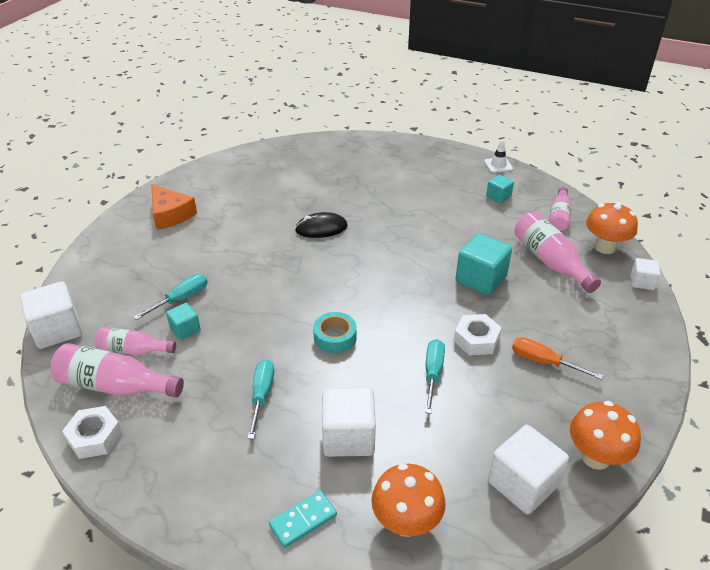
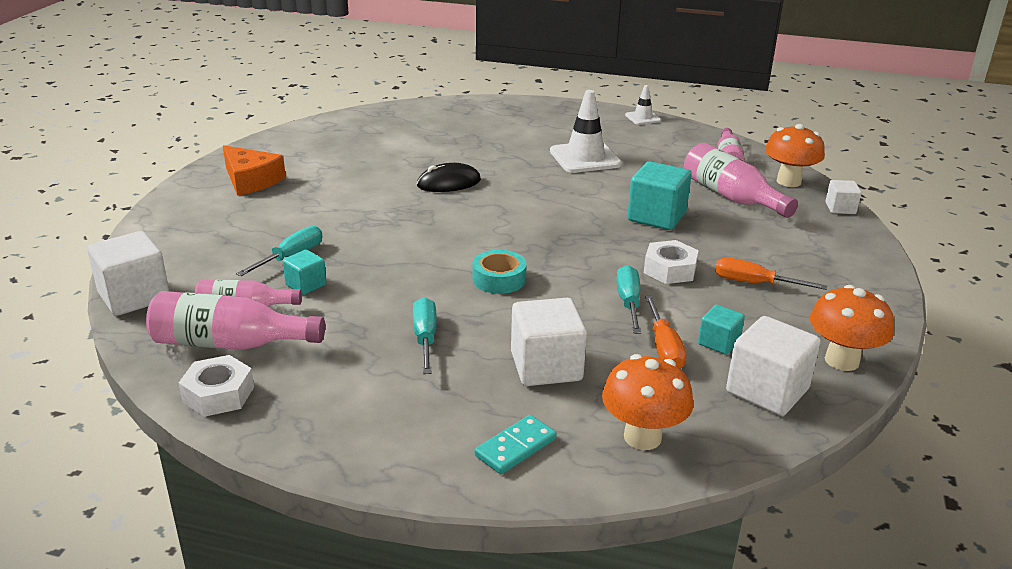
camera: 10 degrees left, 10 degrees down
turquoise cube [486,175,514,204] -> turquoise cube moved to [698,304,745,355]
none -> white traffic cone [550,90,622,173]
none -> orange screwdriver [645,296,686,368]

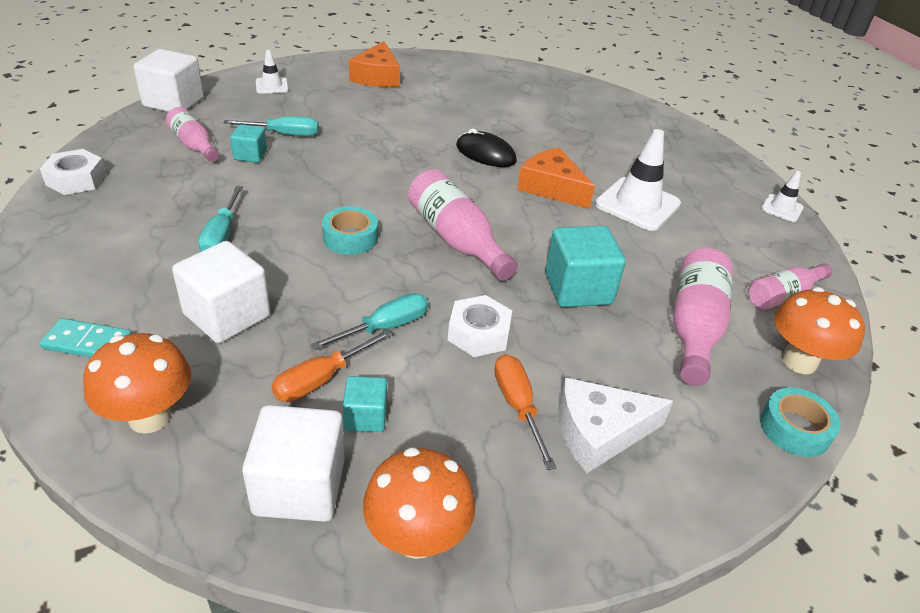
camera: 50 degrees right, 10 degrees up
pink bottle [146,291,325,350] -> pink bottle moved to [408,169,518,281]
turquoise screwdriver [413,297,437,374] -> turquoise screwdriver turned 135 degrees clockwise [198,186,243,252]
white cube [825,180,862,214] -> turquoise tape [760,387,841,457]
none -> white traffic cone [256,50,288,94]
none -> orange cheese [517,147,595,209]
none -> white cheese [558,377,673,473]

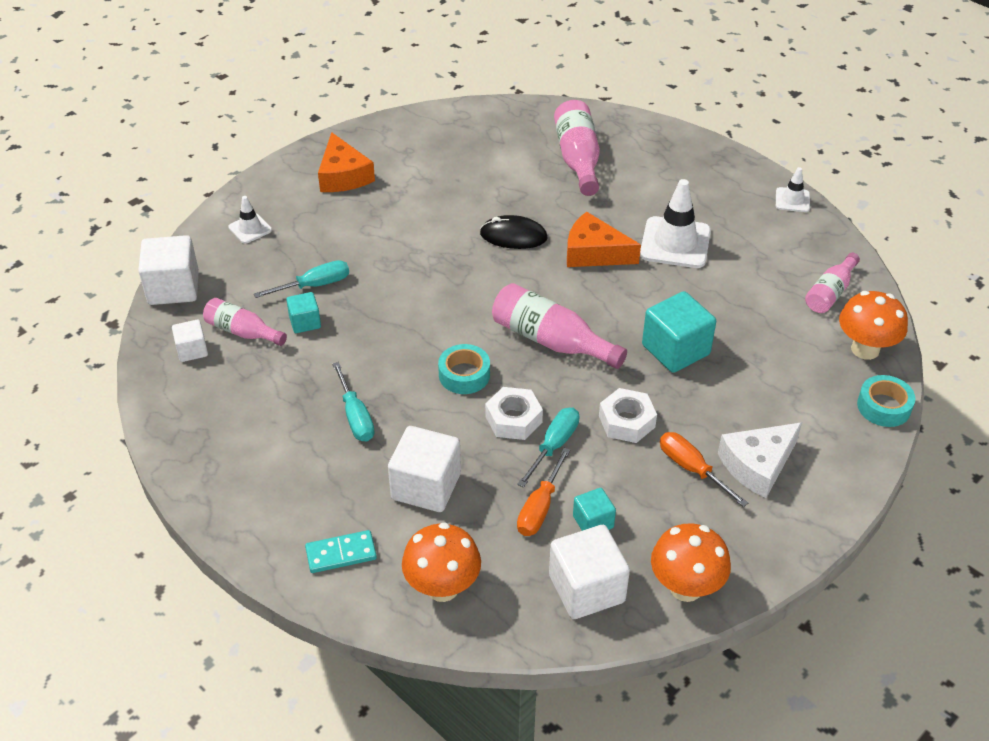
camera: 20 degrees left, 5 degrees up
white nut [40,149,106,195] -> white nut moved to [485,387,543,440]
pink bottle [673,248,733,386] -> pink bottle moved to [554,100,600,196]
none -> white cube [172,320,208,362]

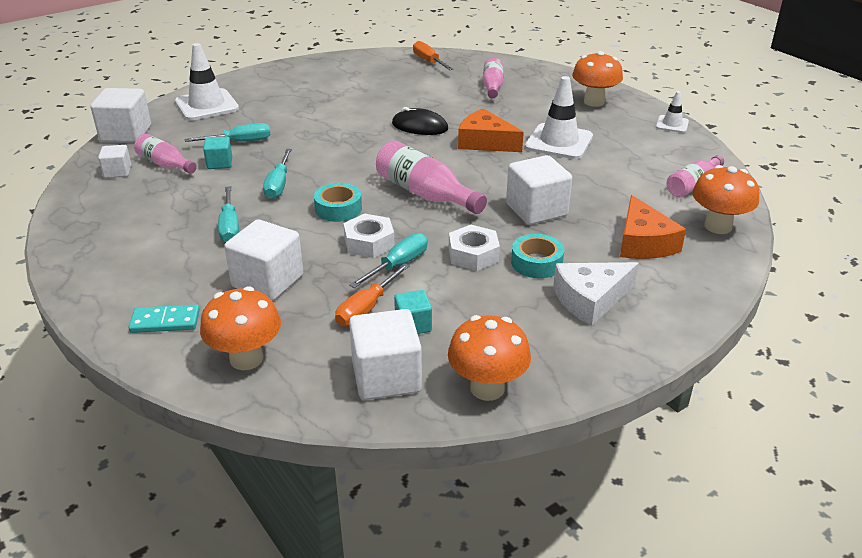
camera: 10 degrees right, 10 degrees down
white traffic cone [228,196,272,244] -> white traffic cone [175,43,239,121], size x1.88
orange cheese [318,132,375,192] -> orange cheese moved to [620,195,686,259]
pink bottle [554,100,600,196] -> pink bottle [483,58,503,98], size x0.63
turquoise cube [642,291,716,373] -> white cube [506,155,572,225]
orange screwdriver [660,432,748,507] -> orange screwdriver moved to [413,41,453,70]
turquoise tape [857,375,916,427] -> turquoise tape moved to [511,234,564,278]
none -> turquoise screwdriver [263,149,292,199]
none -> orange mushroom [572,51,623,107]

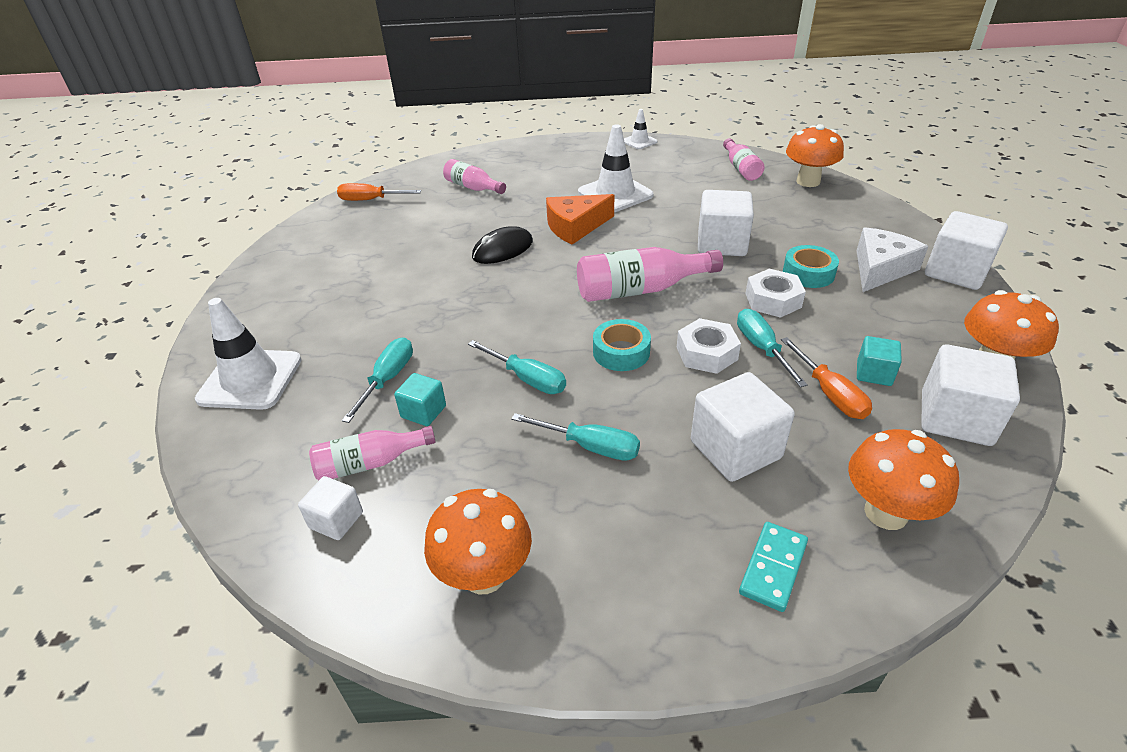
camera: 55 degrees left, 5 degrees up
white cube [90,88,151,143] -> white cube moved to [925,211,1008,290]
white cheese [553,262,639,326] -> white cheese turned 150 degrees counterclockwise [857,227,929,292]
orange mushroom [572,51,623,107] -> orange mushroom moved to [424,489,532,594]
orange cheese [620,195,686,259] -> none

